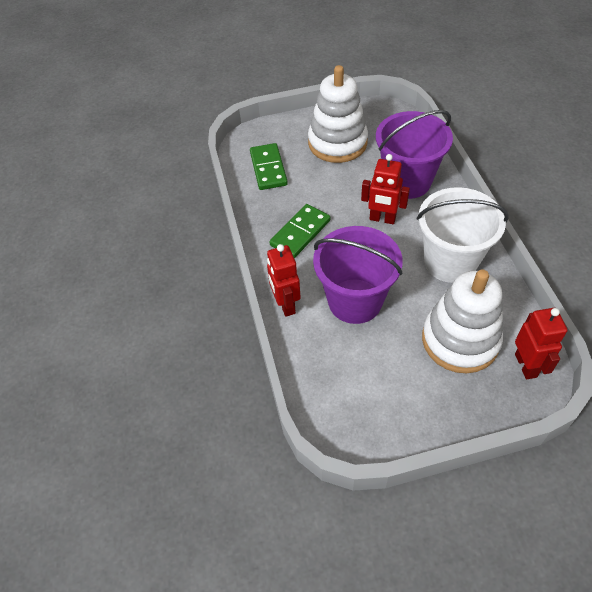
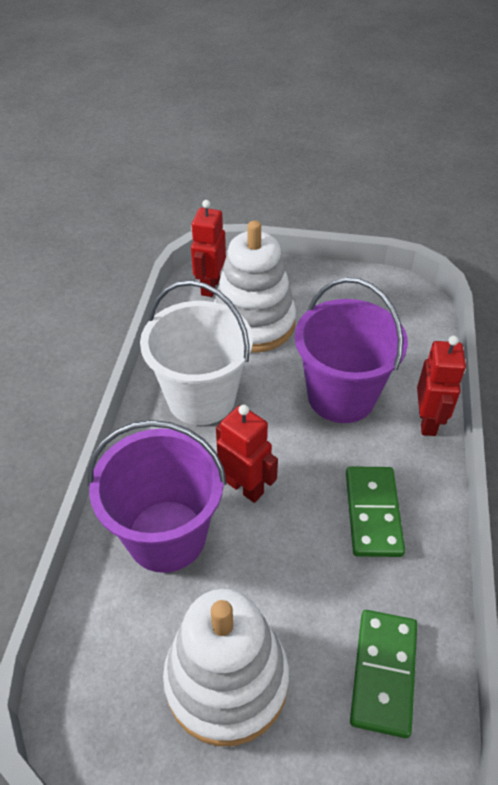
camera: 160 degrees left, 5 degrees down
green domino [269,204,330,258] -> green domino turned 60 degrees counterclockwise [346,466,405,557]

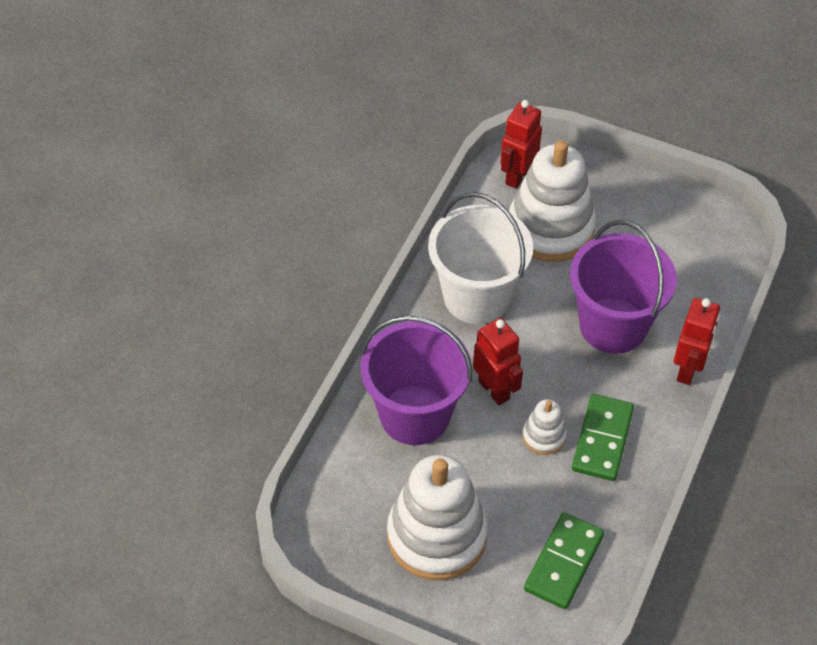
camera: 15 degrees right, 5 degrees up
none -> white stacking toy [522,399,567,455]

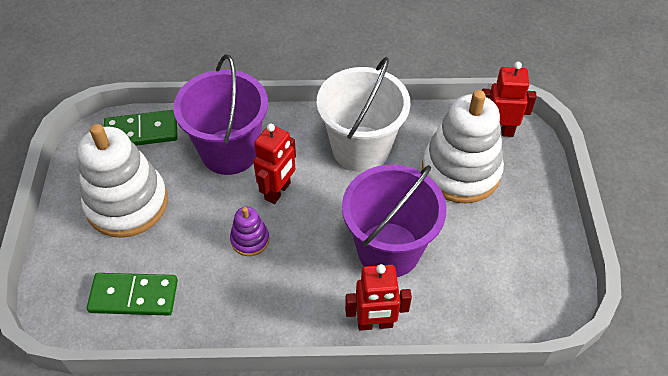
camera: 65 degrees right, 0 degrees up
white stacking toy [522,399,567,455] -> purple stacking toy [230,207,269,256]
green domino [572,394,634,481] -> green domino moved to [104,110,178,146]

